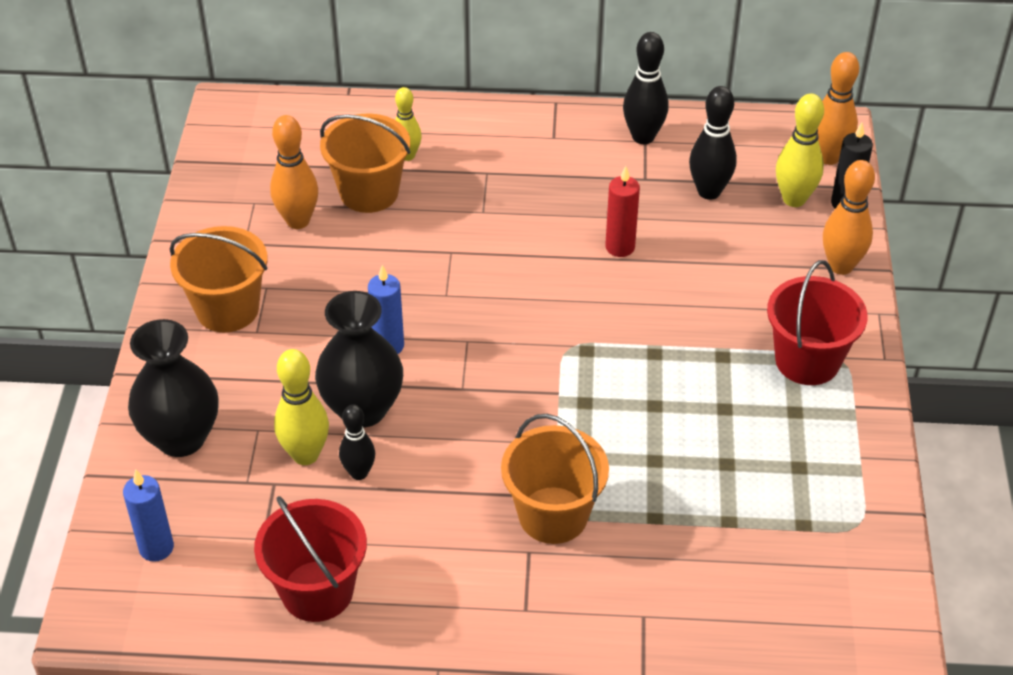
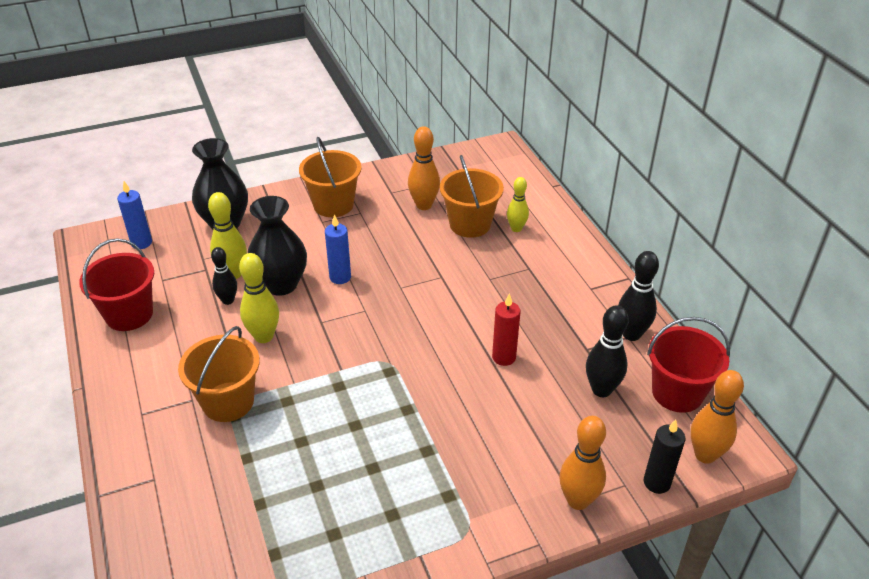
camera: 65 degrees right, 5 degrees down
red bucket [767,260,868,385] -> red bucket moved to [647,317,730,413]
yellow bowling pin [776,93,824,207] -> yellow bowling pin moved to [239,253,279,343]

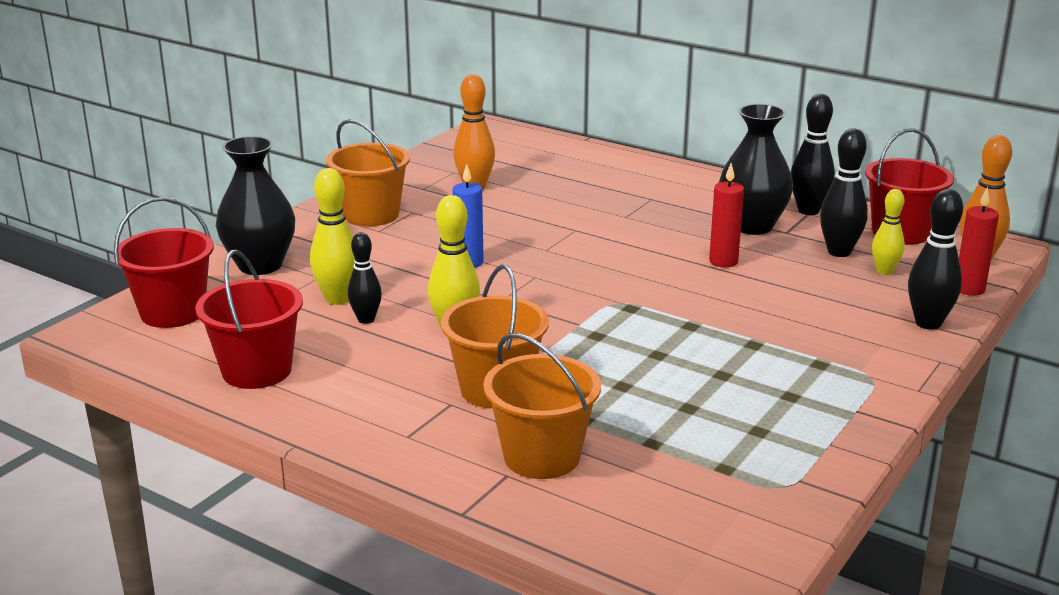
camera: 35 degrees left, 15 degrees down
blue candle [117,181,152,249] -> red bucket [113,197,214,328]
black vase [248,196,307,296] -> black vase moved to [719,104,793,235]
orange bucket [440,155,504,238] -> orange bucket moved to [483,333,601,479]
yellow bowling pin [507,177,529,232] -> yellow bowling pin moved to [872,189,905,275]
orange bowling pin [559,416,606,510] -> black bowling pin [908,189,963,330]
black candle [643,419,685,494] -> red candle [959,187,999,296]

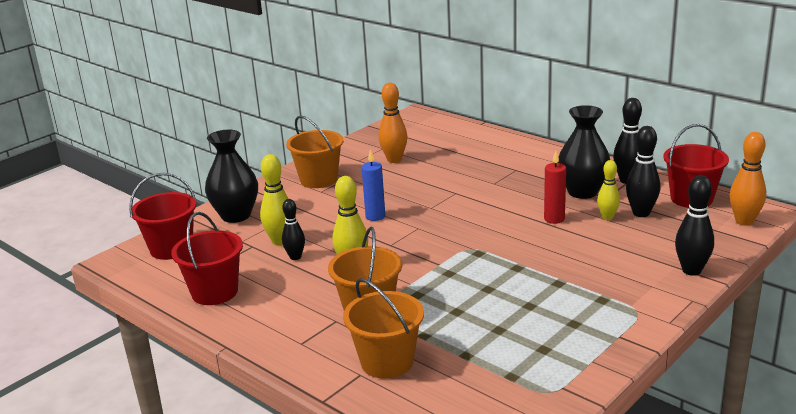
camera: 10 degrees right, 0 degrees up
yellow bowling pin [872,189,905,275] -> yellow bowling pin moved to [597,160,620,220]
red candle [959,187,999,296] -> none

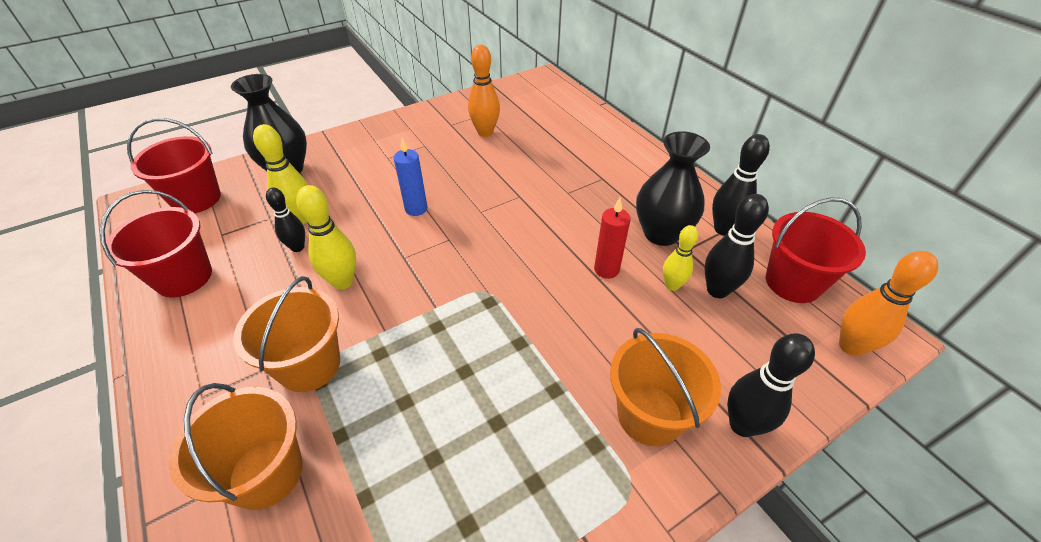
camera: 15 degrees right, 20 degrees up
orange bucket [286,115,344,188] -> orange bucket moved to [610,328,721,446]

